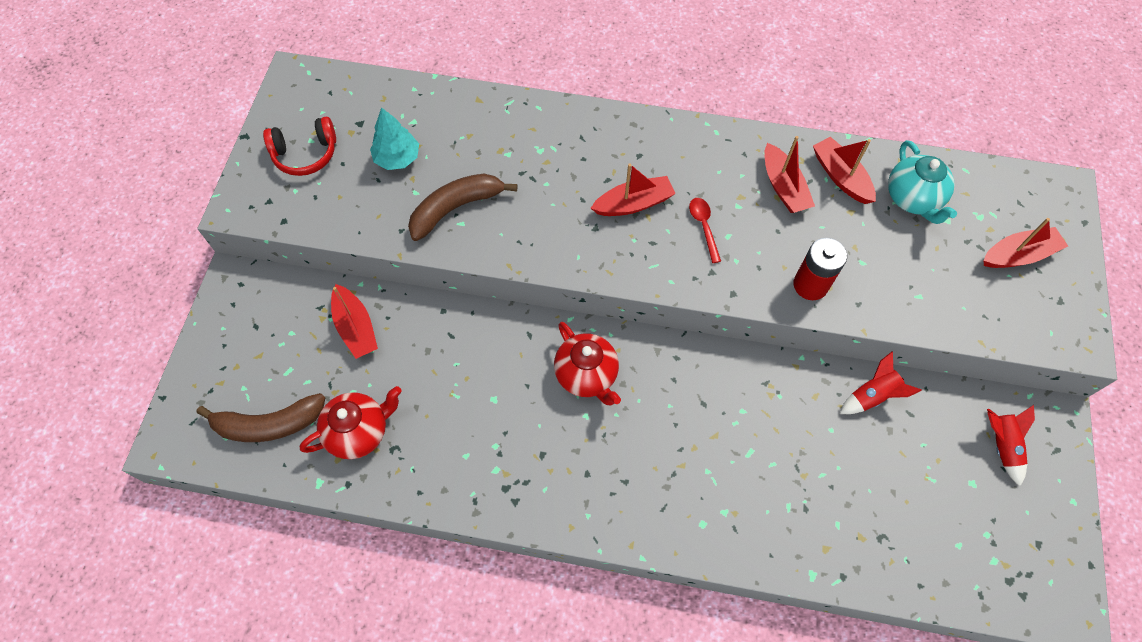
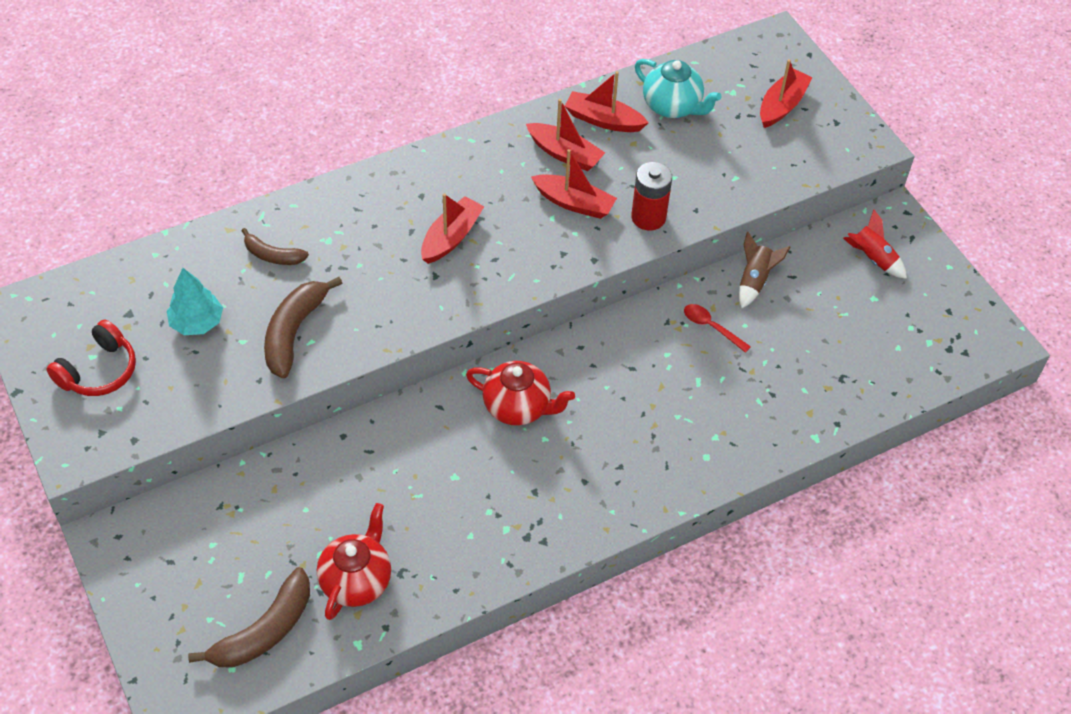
camera: 40 degrees left, 10 degrees down
red boat [331,284,378,359] -> red boat moved to [531,149,617,219]
red spoon [689,198,721,263] -> red spoon moved to [684,304,751,353]
red rocket [840,352,922,414] -> brown rocket [739,232,790,308]
none -> brown banana [242,228,309,265]

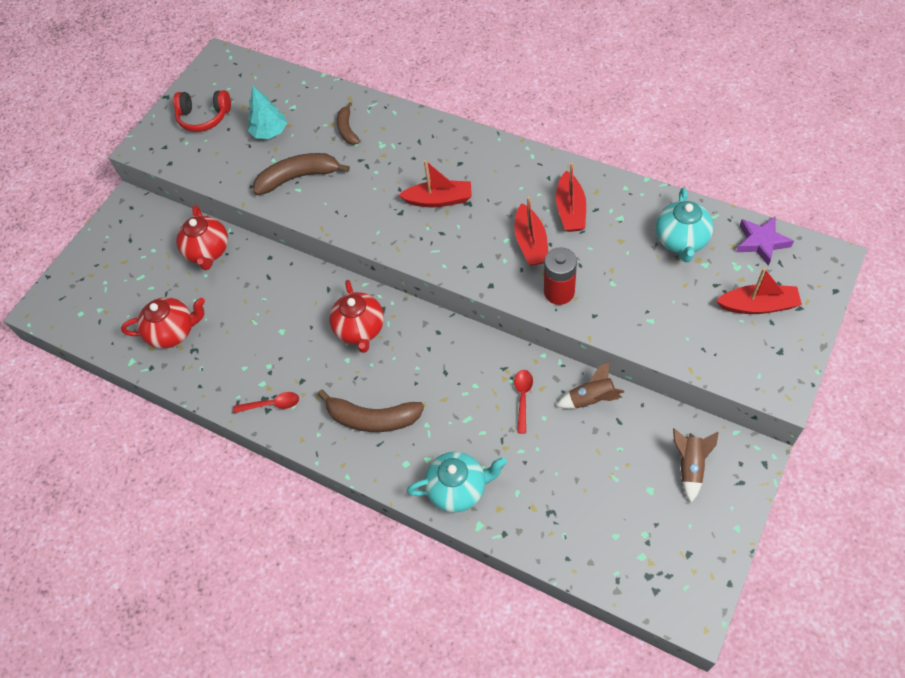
camera: 65 degrees right, 5 degrees up
brown banana [188,567,310,668] -> brown banana moved to [318,389,424,432]
red boat [565,71,649,132] -> none
red rocket [843,209,907,279] -> brown rocket [673,428,719,502]
none -> red teapot [176,205,228,270]
none -> red spoon [234,392,299,413]
none -> turquoise teapot [407,452,507,512]
none -> purple star [736,216,794,266]

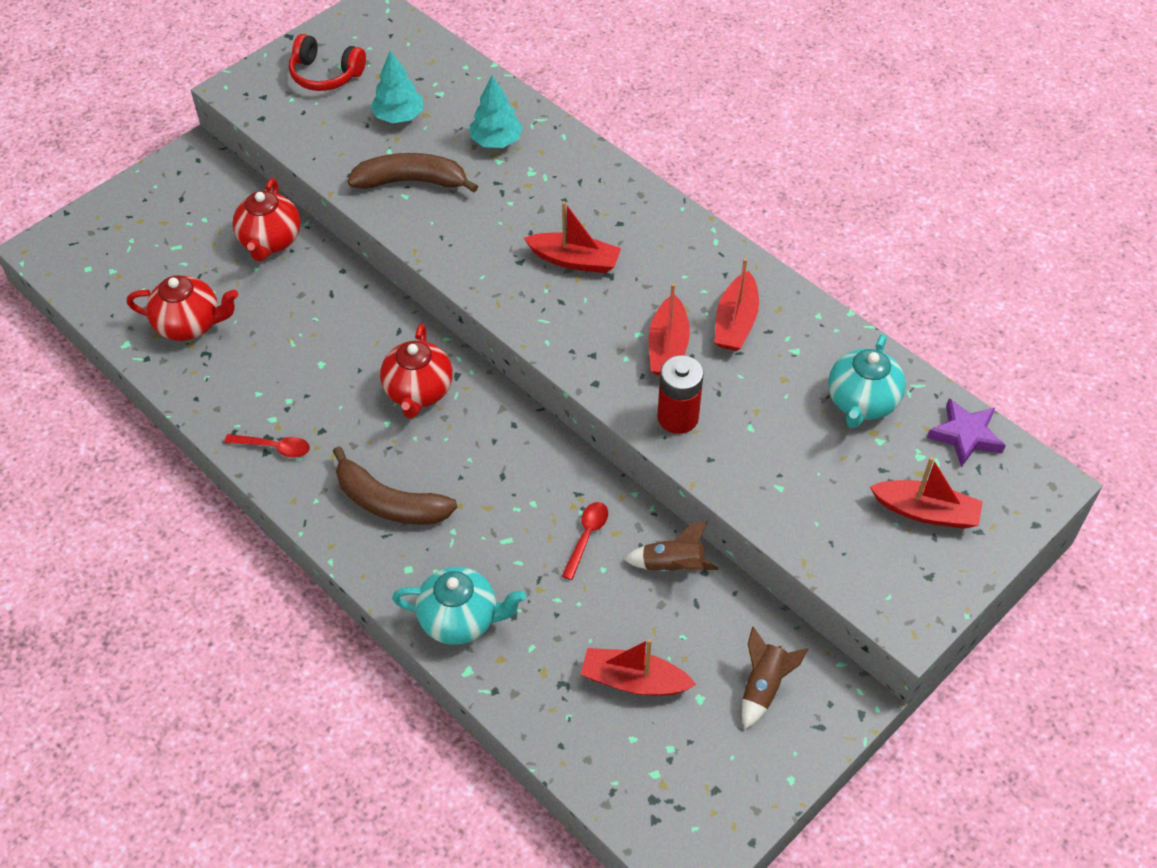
camera: 10 degrees right, 5 degrees down
brown banana [337,102,360,145] -> turquoise tree [469,75,523,148]
none -> red boat [581,639,697,696]

